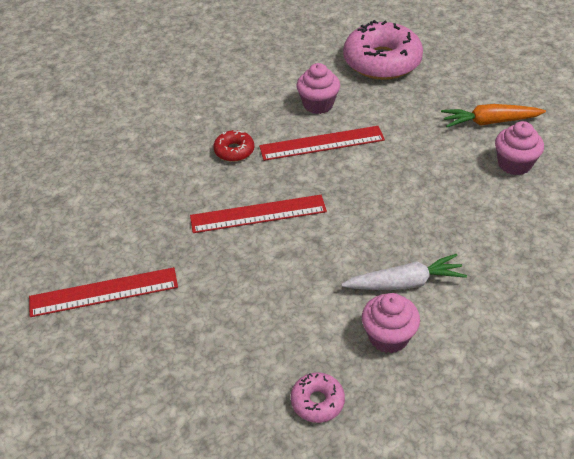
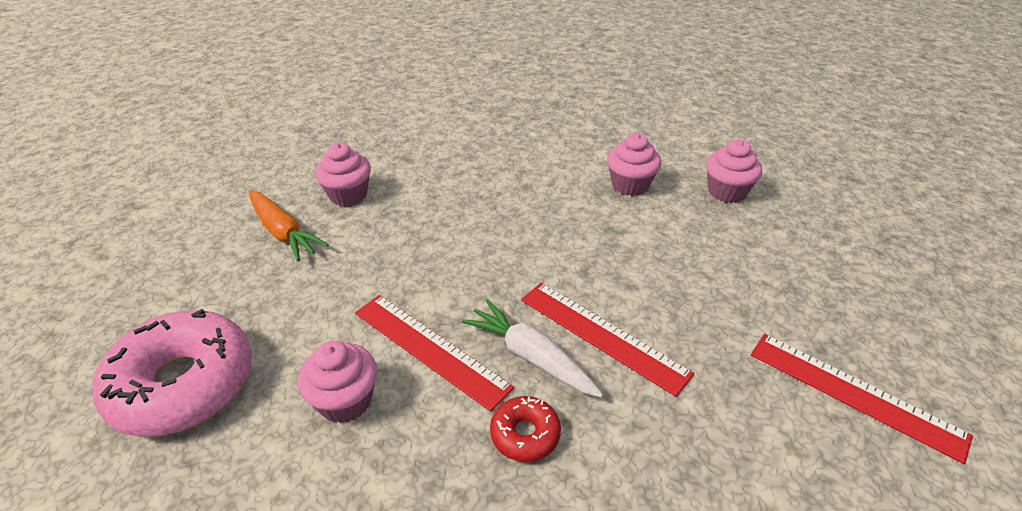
camera: 130 degrees left, 5 degrees down
pink donut [291,372,345,423] -> pink cupcake [706,140,762,203]
white carrot [341,254,467,290] -> white carrot moved to [462,299,603,397]

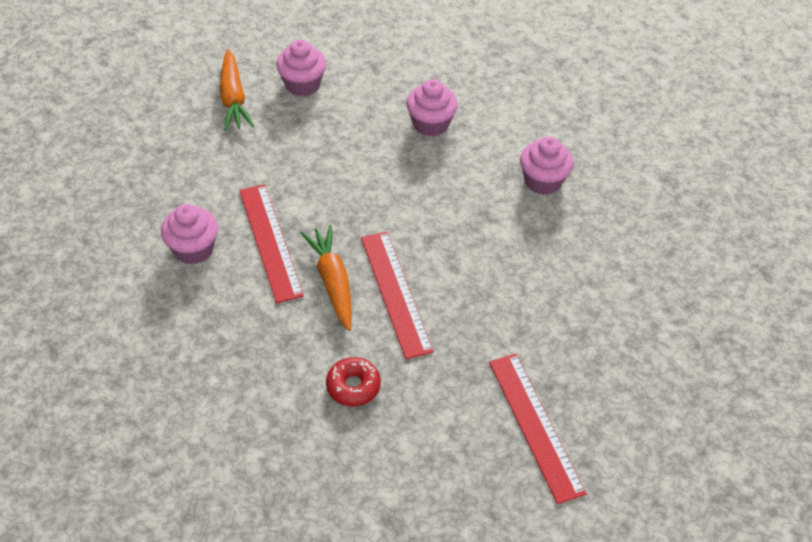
camera: 30 degrees right, 10 degrees up
pink donut [93,309,252,437] -> none
white carrot [462,299,603,397] -> orange carrot [301,225,352,331]
red donut [490,396,561,462] -> red donut moved to [326,357,381,407]
pink cupcake [706,140,762,203] -> pink cupcake moved to [406,79,458,137]

